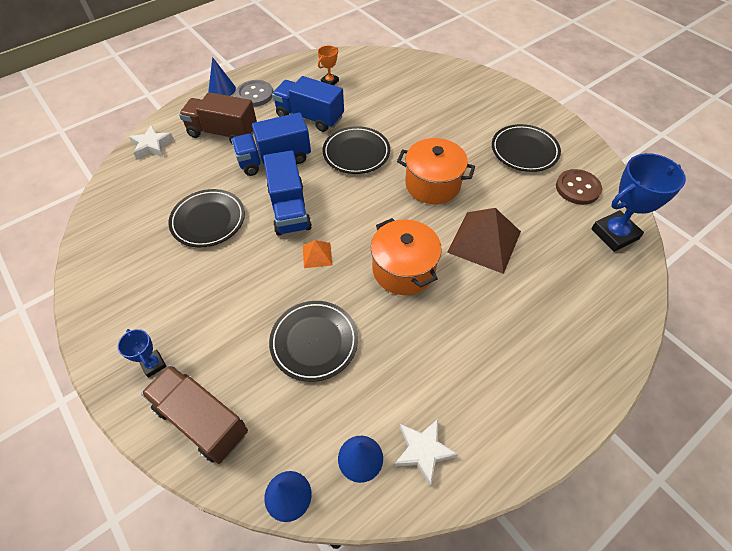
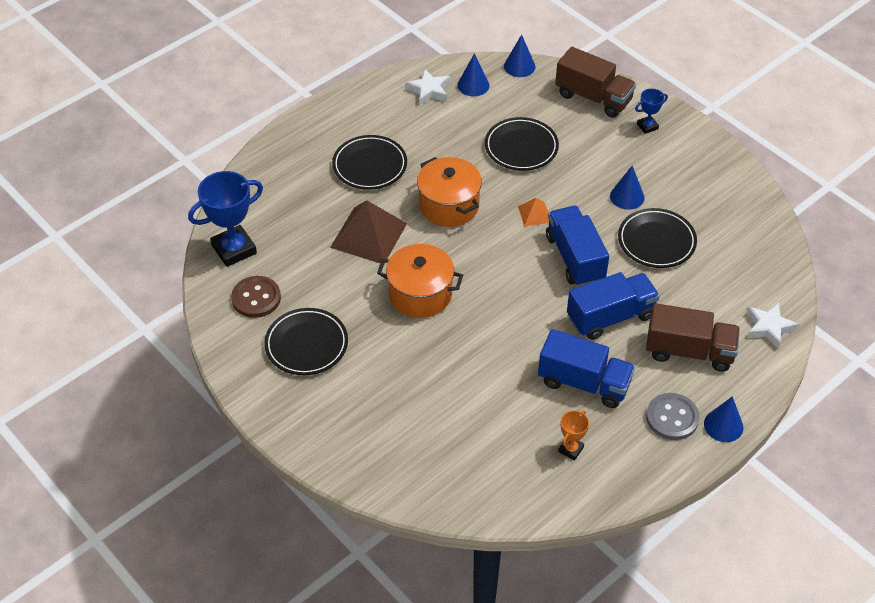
camera: 175 degrees right, 5 degrees down
blue trophy [118,329,167,378] -> blue trophy turned 75 degrees counterclockwise [635,89,668,134]
black plate [323,126,390,174] -> black plate moved to [332,135,407,190]
none -> blue cone [610,166,644,210]

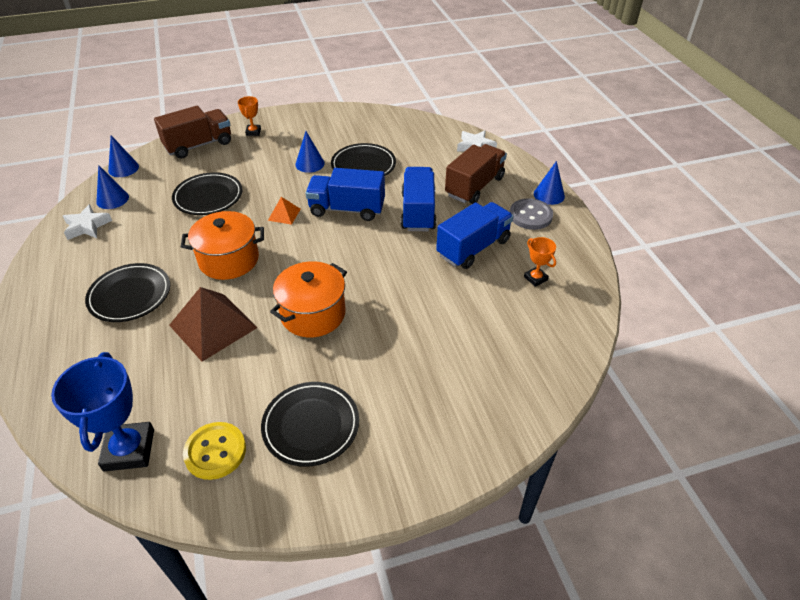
camera: 65 degrees left, 5 degrees down
brown button [231,276,281,318] -> yellow button [183,422,246,480]
blue trophy [635,89,668,134] -> orange trophy [238,96,261,136]

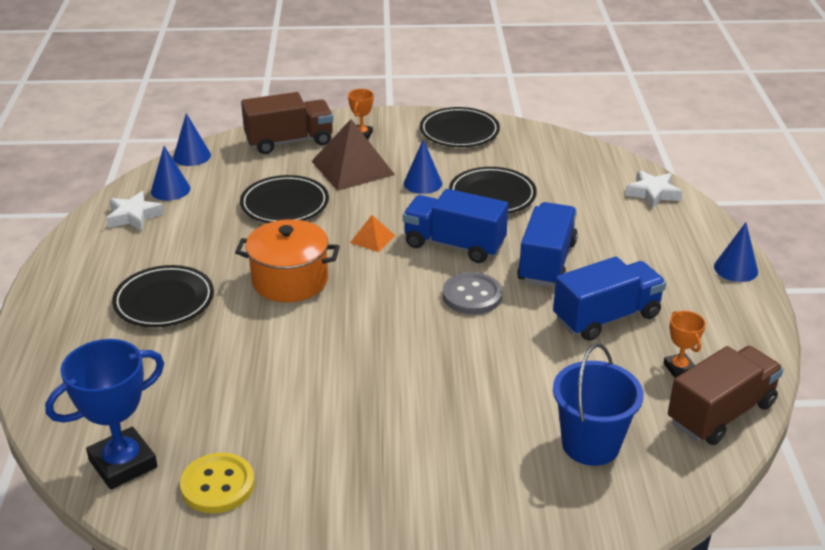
camera: 15 degrees right, 10 degrees down
blue trophy [51,352,154,471] -> blue trophy turned 45 degrees clockwise [45,339,164,490]
brown pyramid [169,287,258,362] -> brown pyramid moved to [311,119,395,191]
black plate [261,382,359,467] -> black plate moved to [420,107,500,147]
orange pot [270,261,347,337] -> none
brown truck [445,144,507,204] -> brown truck moved to [668,346,784,445]
grey button [510,198,553,230] -> grey button moved to [443,272,502,314]
none -> blue bucket [553,343,643,466]

